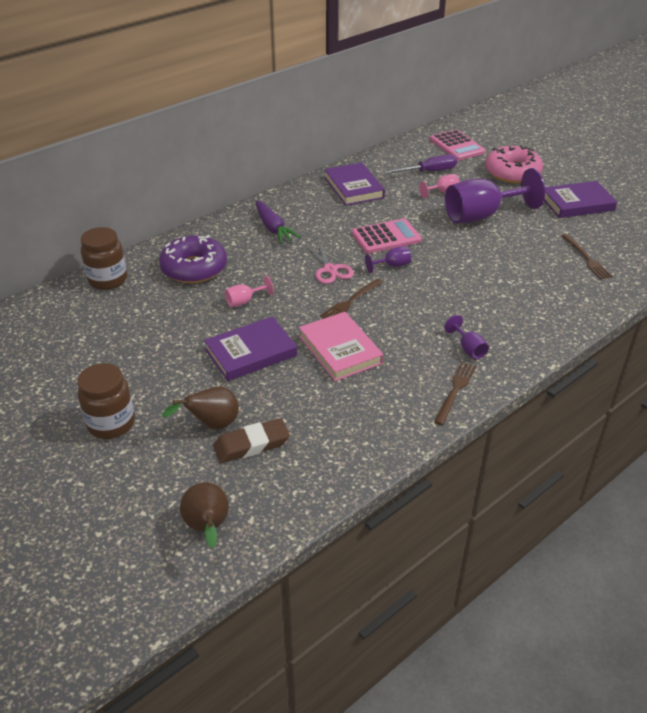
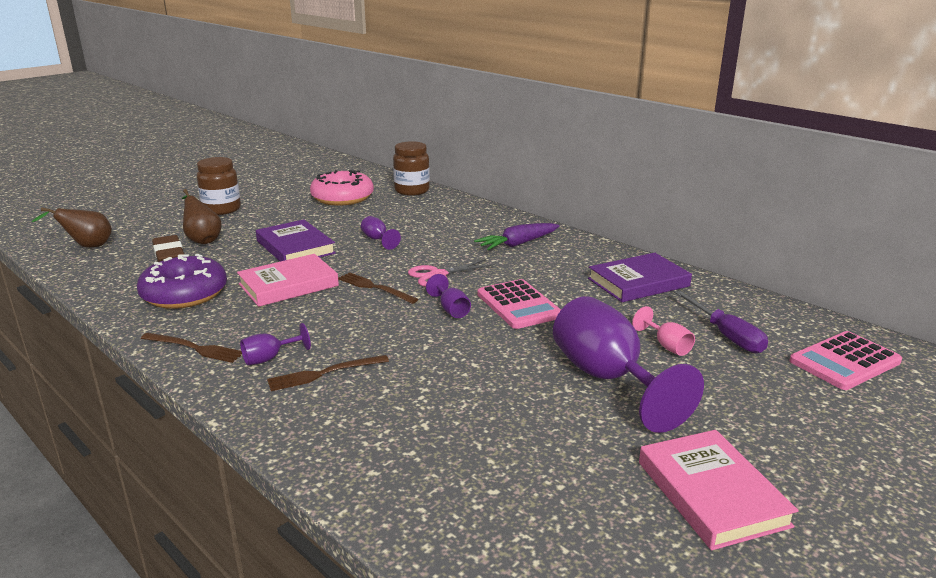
camera: 85 degrees right, 15 degrees down
purple donut [159,235,227,283] -> purple donut moved to [137,254,227,309]
pink goblet [225,276,274,307] -> purple goblet [361,216,401,250]
pink donut [485,145,543,183] -> pink donut moved to [310,170,374,205]
purple book [544,181,617,218] -> pink book [639,430,799,550]
brown fork [561,234,612,280] -> brown fork moved to [267,355,389,391]

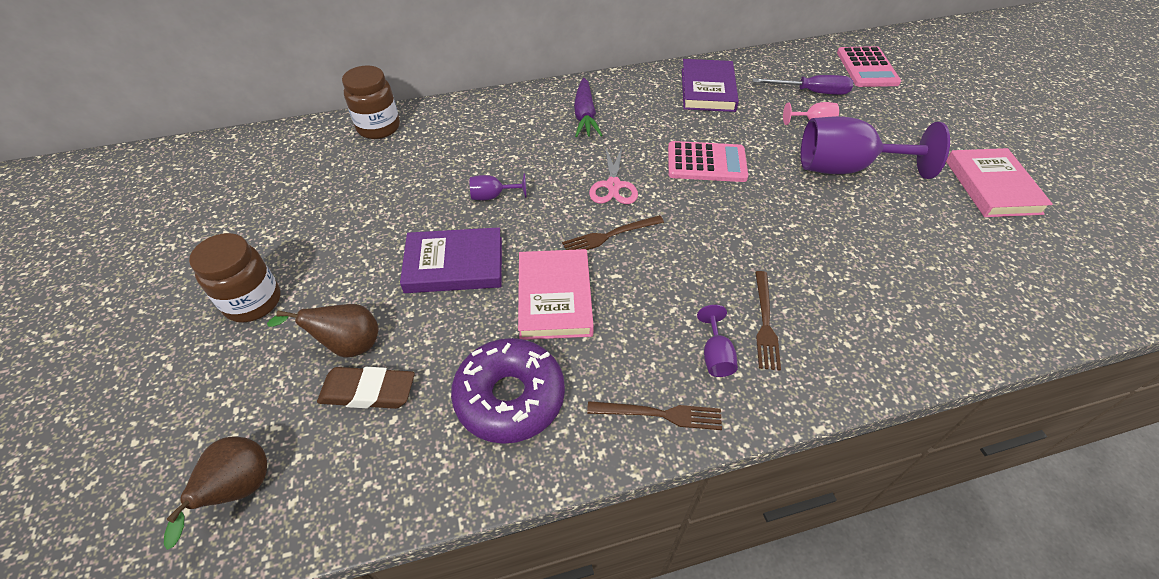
camera: 60 degrees left, 25 degrees up
brown fork [141,333,242,363] -> brown fork turned 45 degrees clockwise [587,401,722,430]
pink donut [310,170,374,205] -> none
purple goblet [426,274,471,318] -> none
pink book [639,430,799,550] -> pink book turned 75 degrees clockwise [946,148,1053,217]

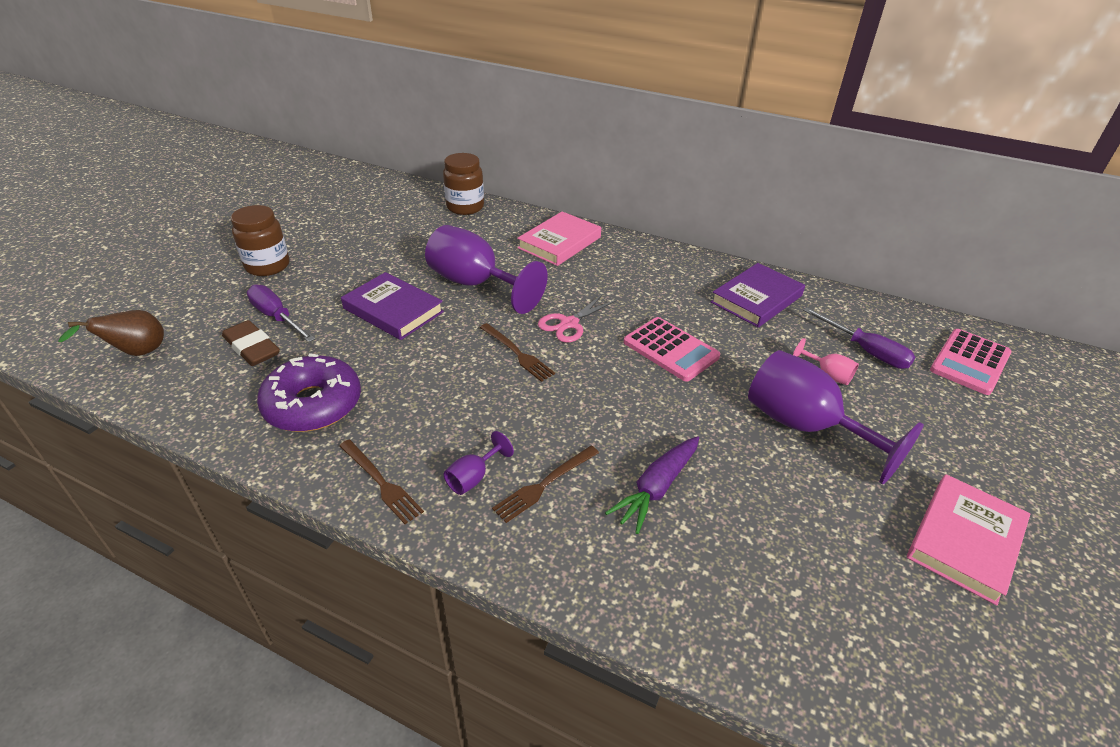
camera: 40 degrees right, 10 degrees down
brown pear [267,304,378,358] -> purple screwdriver [247,284,315,342]
purple goblet [470,173,527,200] -> purple goblet [425,225,548,314], size x2.31
pink book [518,249,594,340] -> pink book moved to [517,211,601,266]
brown fork [562,215,664,250] -> brown fork turned 150 degrees counterclockwise [480,323,555,382]
purple carrot [574,78,602,137] -> purple carrot moved to [605,436,699,534]

